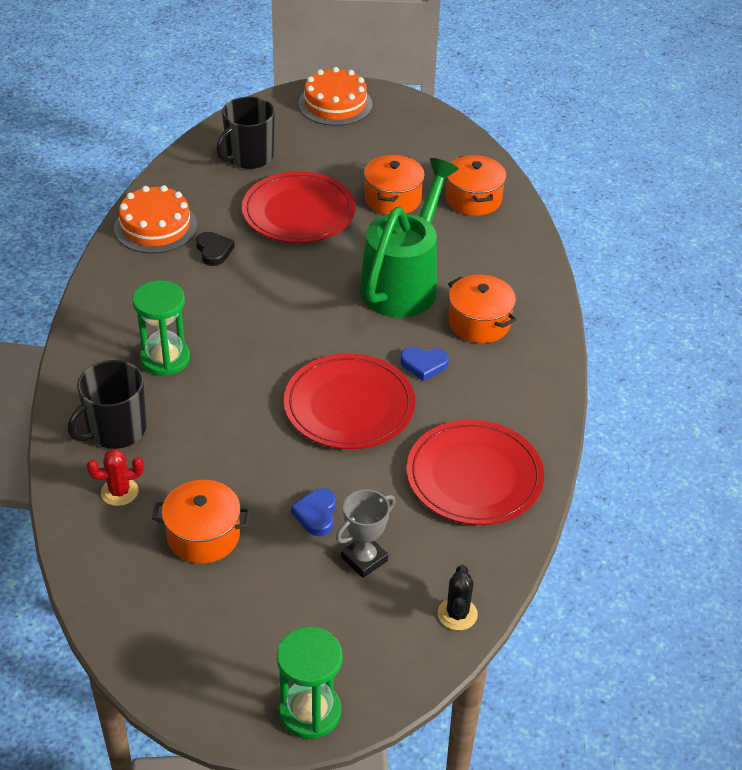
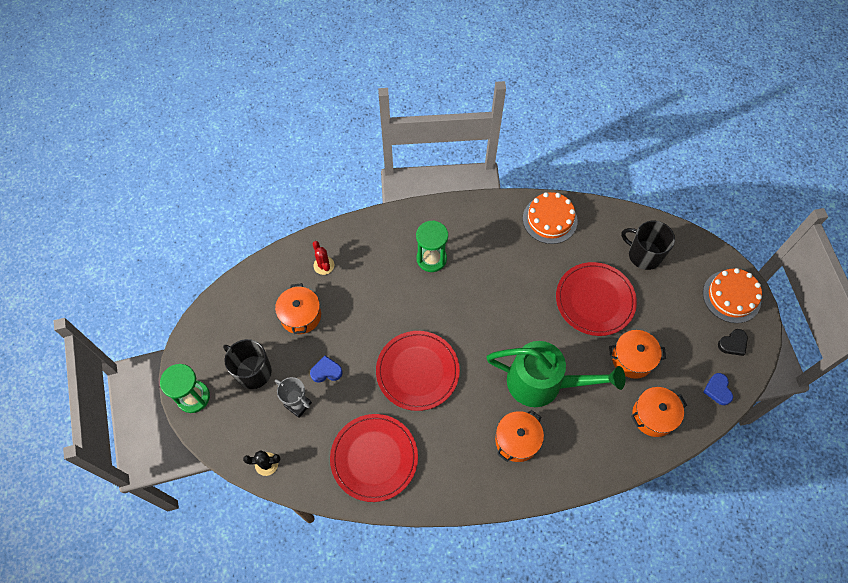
camera: 80 degrees right, 20 degrees up
black mug [68,360,146,449] -> black mug moved to [223,339,272,389]
black heart [196,232,235,266] -> black heart moved to [718,329,748,356]
blue heart [400,347,449,381] -> blue heart moved to [703,373,733,405]

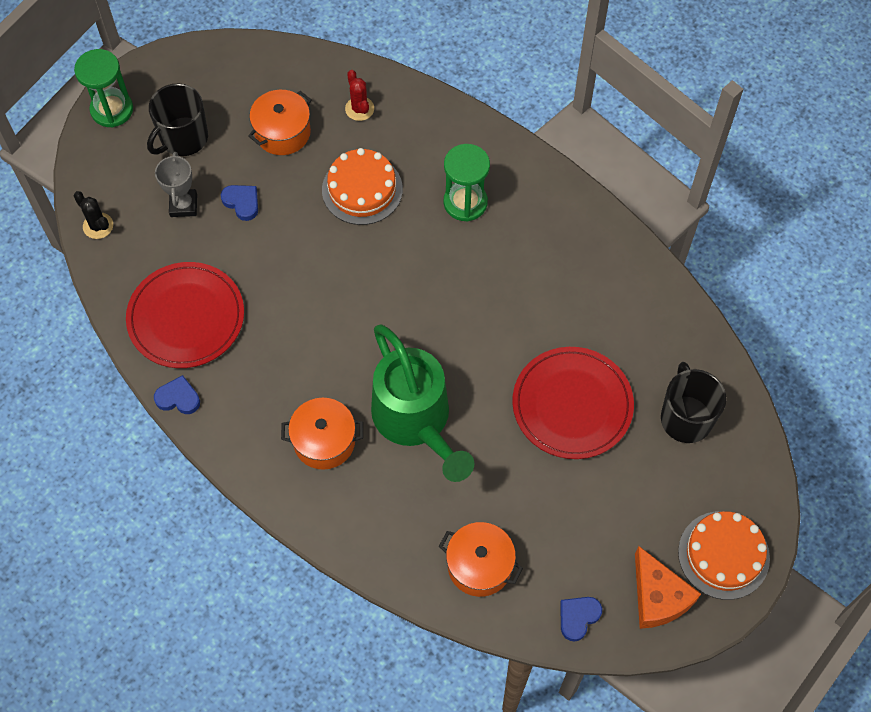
camera: 50 degrees right, 0 degrees up
black mug [223,339,272,389] -> black mug turned 135 degrees counterclockwise [147,83,208,156]
red cactus [313,241,334,275] -> red cactus turned 45 degrees counterclockwise [345,70,374,121]
red plate [376,331,460,411] -> none
orange cake [523,192,578,244] -> orange cake moved to [322,148,403,225]
orange pot [609,330,666,379] -> none
black heart [718,329,748,356] -> orange cheese [635,546,701,629]
none -> blue heart [154,375,200,414]

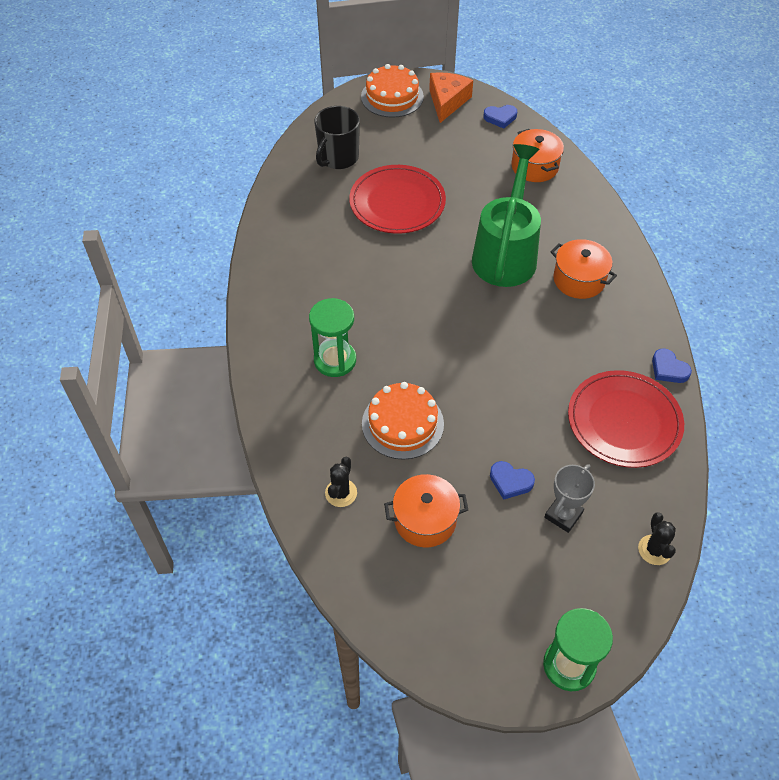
camera: 140 degrees left, 10 degrees down
black mug [147,83,208,156] -> none
blue heart [221,185,258,221] -> blue heart turned 60 degrees counterclockwise [490,461,535,500]
red cactus [345,70,374,121] -> black cactus [325,457,357,507]

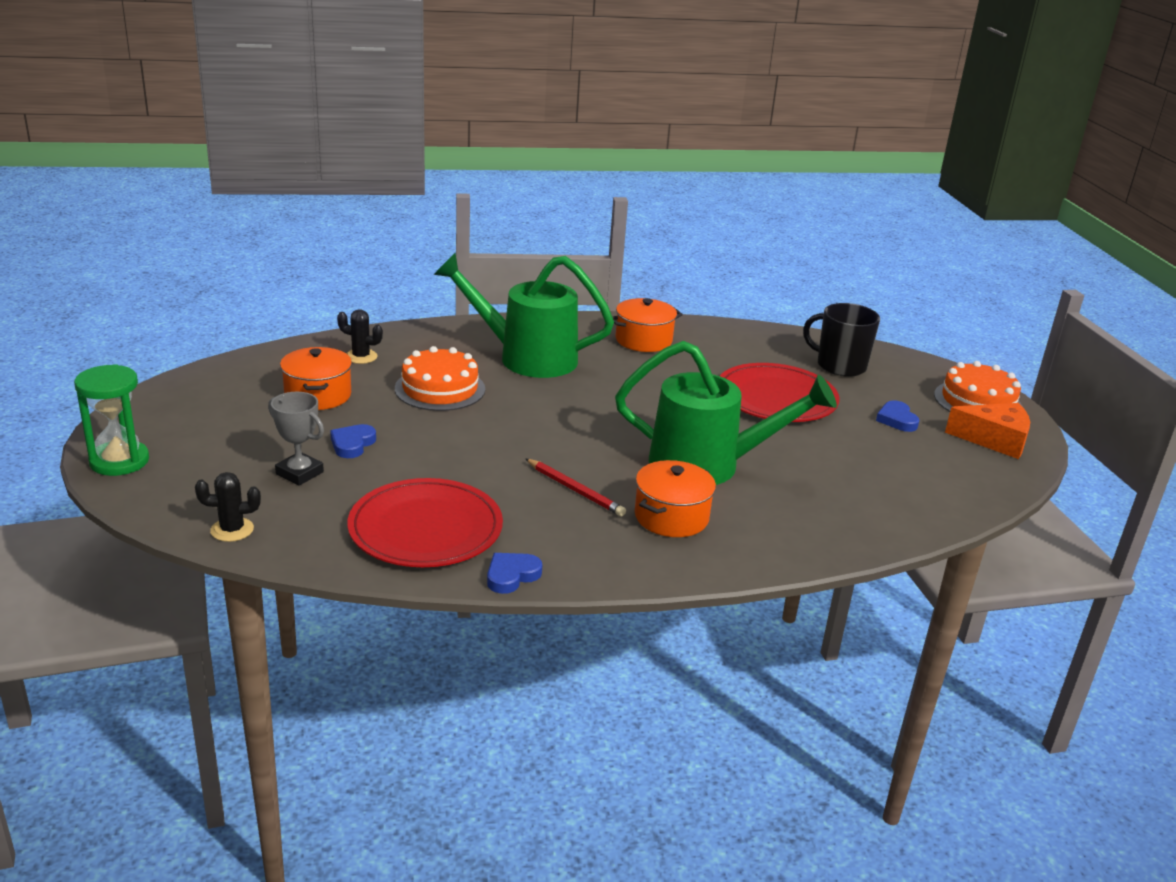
camera: 85 degrees right, 25 degrees down
green hourglass [309,298,356,377] -> green watering can [433,252,614,378]
blue heart [483,105,517,129] -> blue heart moved to [876,400,920,432]
orange pot [512,129,564,182] -> orange pot moved to [612,298,683,352]
none -> red pencil [526,459,626,516]

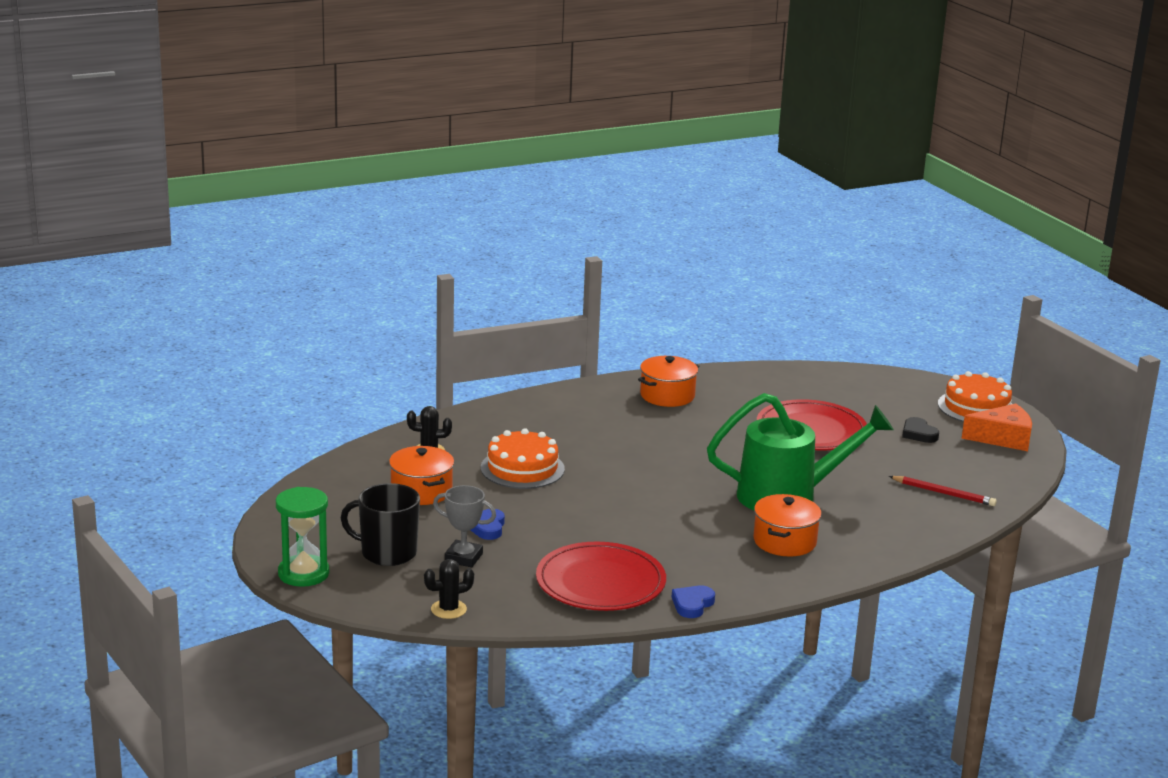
camera: 15 degrees left, 5 degrees down
green watering can [433,252,614,378] -> none
red pencil [526,459,626,516] -> red pencil moved to [889,476,997,506]
black mug [803,303,880,377] -> black mug moved to [341,483,420,566]
blue heart [876,400,920,432] -> black heart [902,417,939,443]

